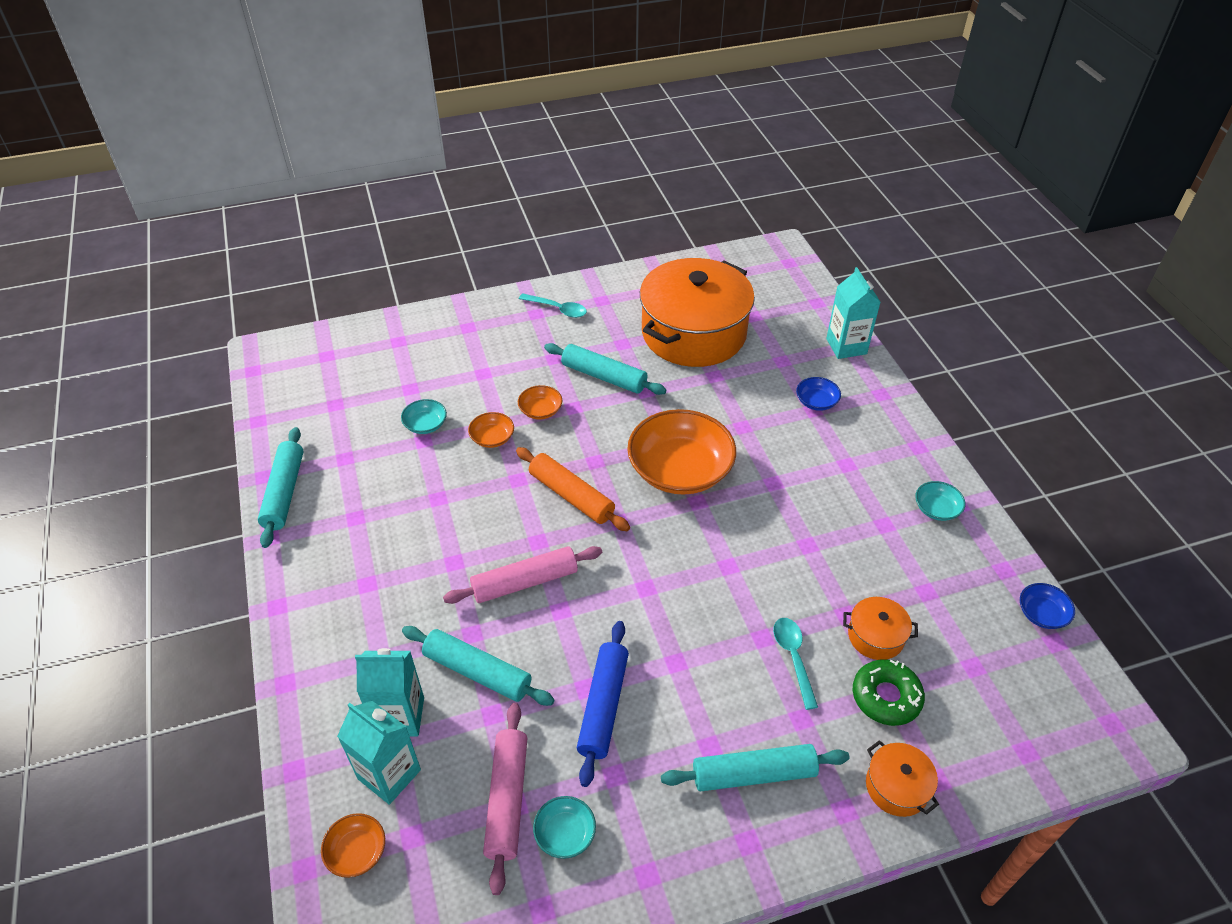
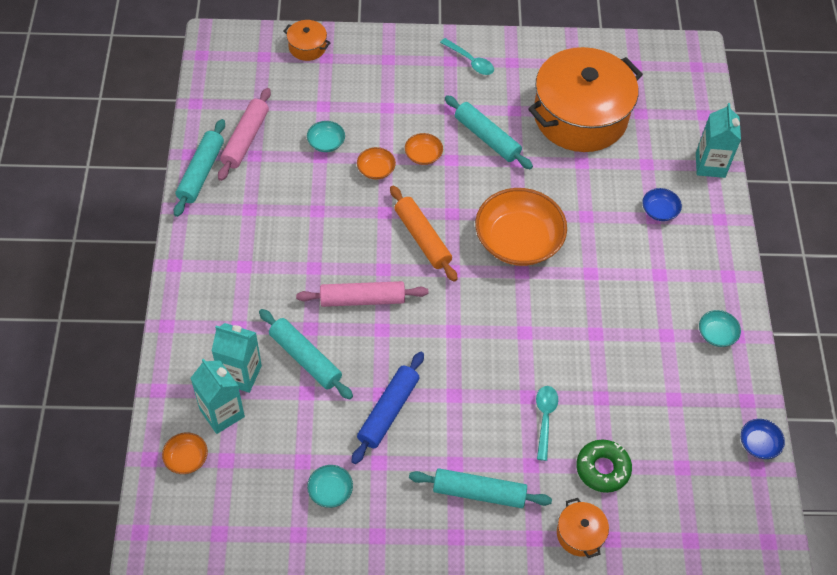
camera: 15 degrees right, 10 degrees up
pink rolling pin [483,703,527,895] -> pink rolling pin moved to [218,88,271,181]
orange pot [843,597,918,660] -> orange pot moved to [283,20,331,61]

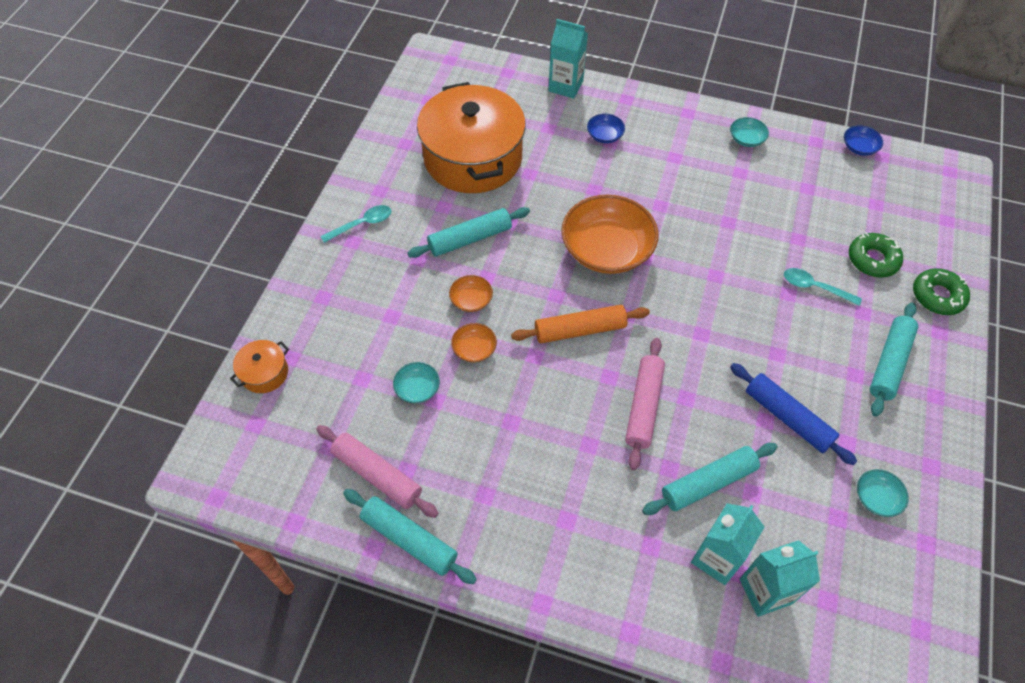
camera: 70 degrees left, 0 degrees up
orange bowl [162,432,208,474] -> none
orange pot [557,498,609,558] -> green donut [913,268,970,315]

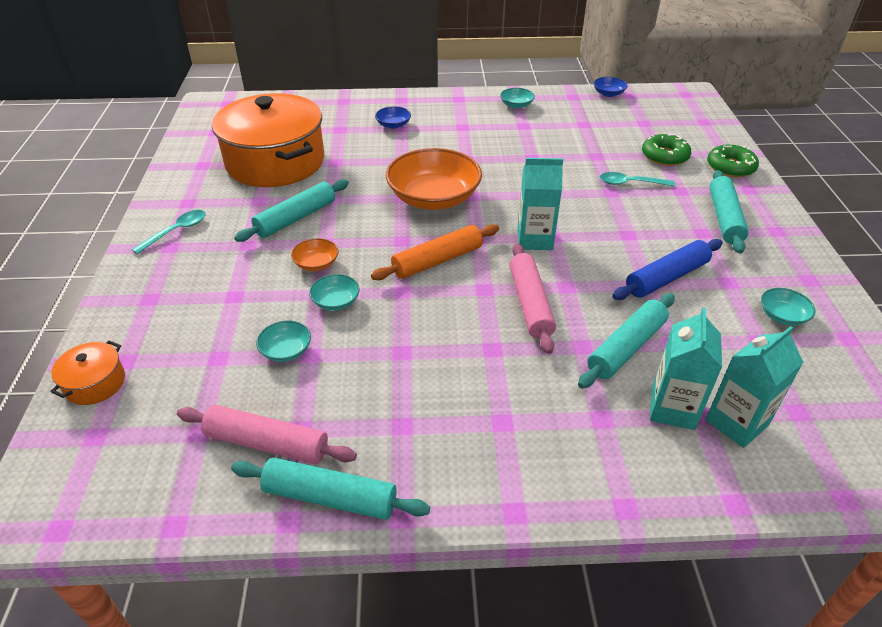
camera: 20 degrees left, 15 degrees down
orange bowl [451,323,497,362] -> turquoise bowl [309,274,360,311]
turquoise carton [549,19,588,99] -> turquoise carton moved to [517,158,563,250]
blue rolling pin [730,363,857,465] -> blue rolling pin turned 60 degrees counterclockwise [612,239,723,300]

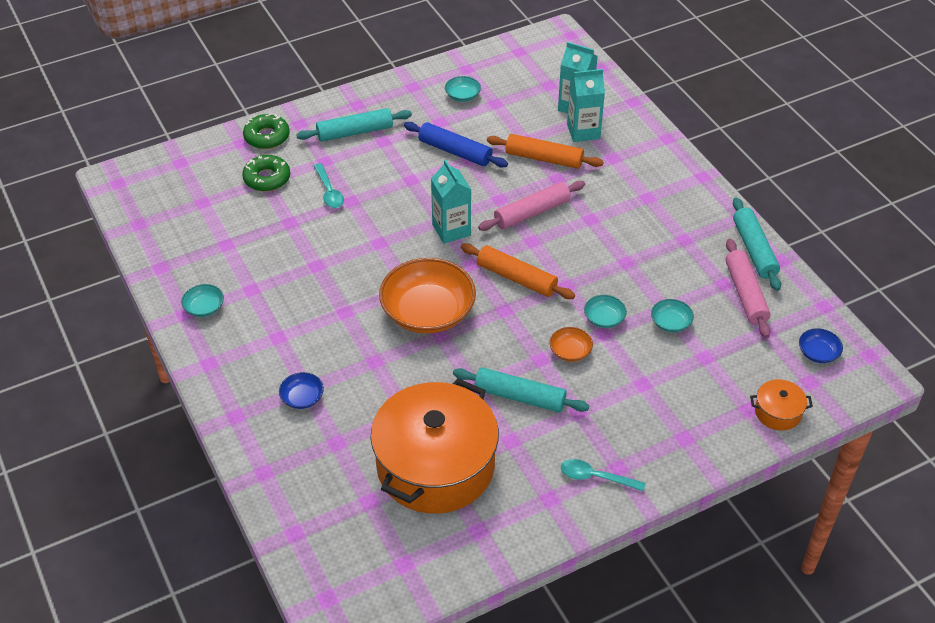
camera: 115 degrees left, 5 degrees up
turquoise rolling pin [578,294,674,388] -> orange rolling pin [487,134,604,169]
blue bowl [594,77,628,97] -> blue bowl moved to [799,328,843,363]

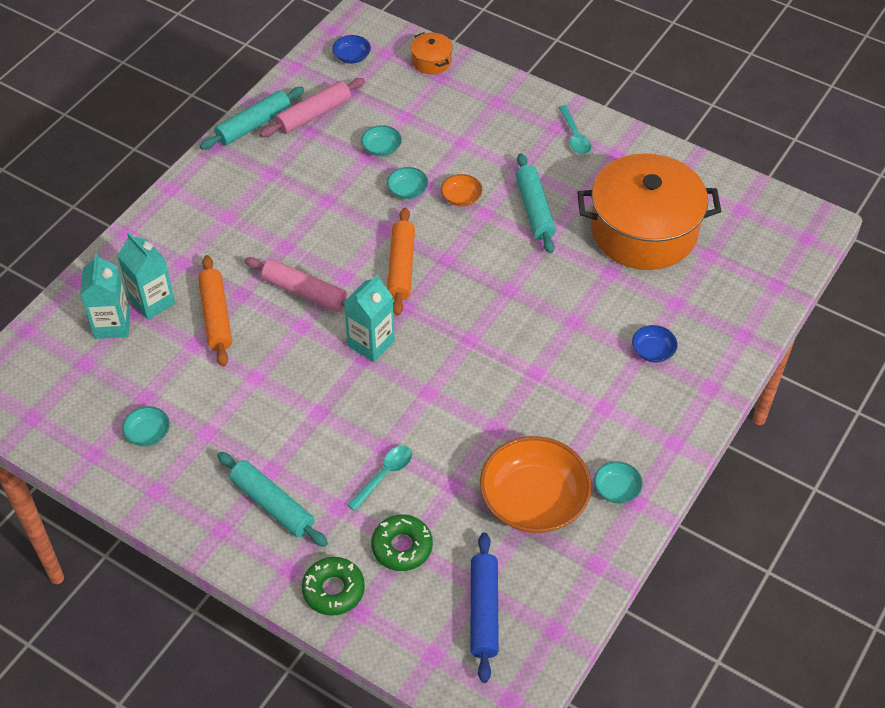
camera: 120 degrees left, 5 degrees up
orange bowl [379,258,476,334] -> orange bowl moved to [480,436,592,533]
blue rolling pin [404,122,508,167] -> blue rolling pin moved to [470,532,499,683]

